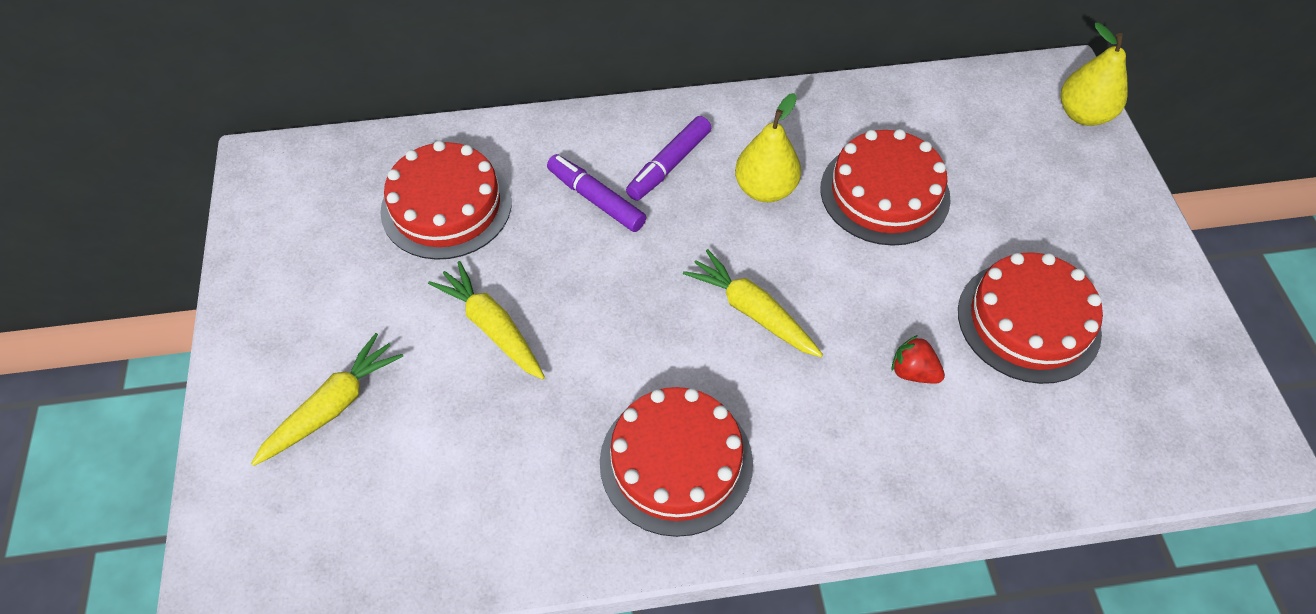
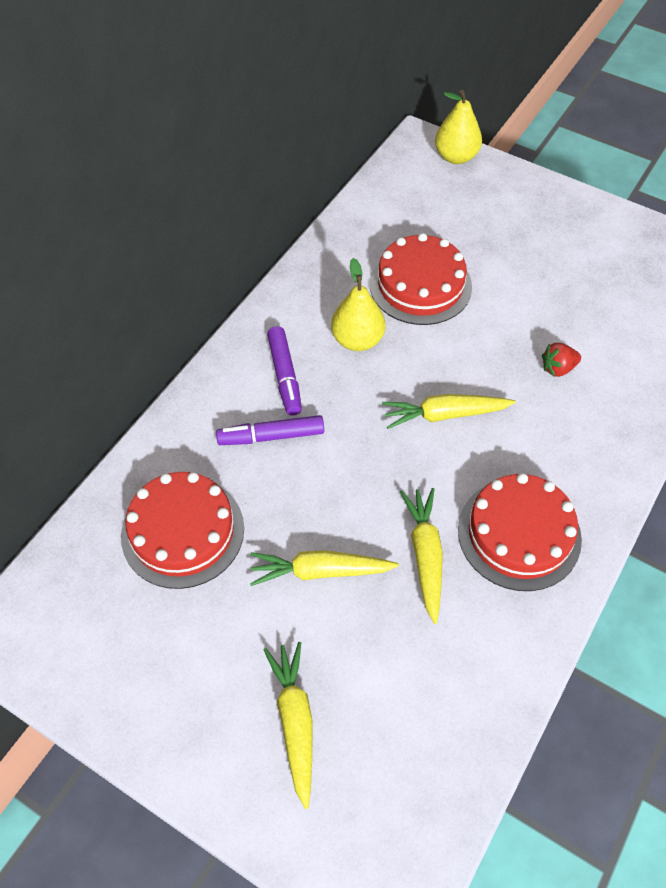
camera: 50 degrees left, 0 degrees up
red cake [958,252,1103,384] -> none
none -> yellow carrot [400,488,443,624]

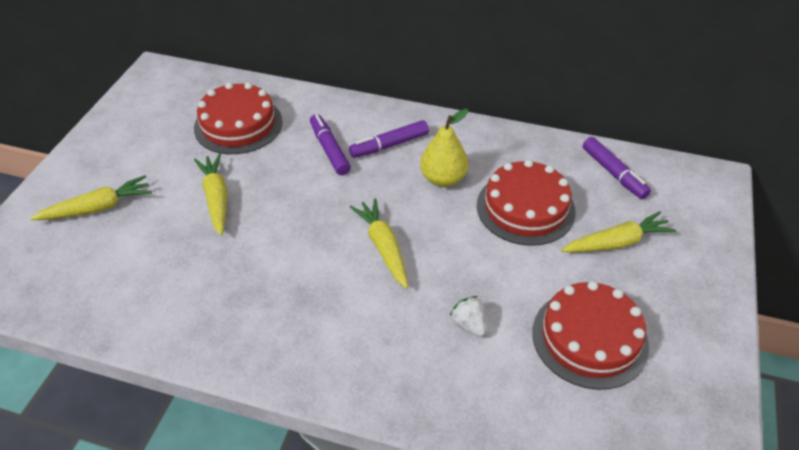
camera: 75 degrees right, 10 degrees down
yellow carrot [400,488,443,624] -> yellow carrot moved to [561,211,676,252]
yellow pear [435,90,482,164] -> none
red cake [458,473,582,591] -> red cake moved to [532,281,649,390]
red strawberry [542,343,581,377] -> white strawberry [450,296,487,337]
none -> purple marker [583,137,651,199]

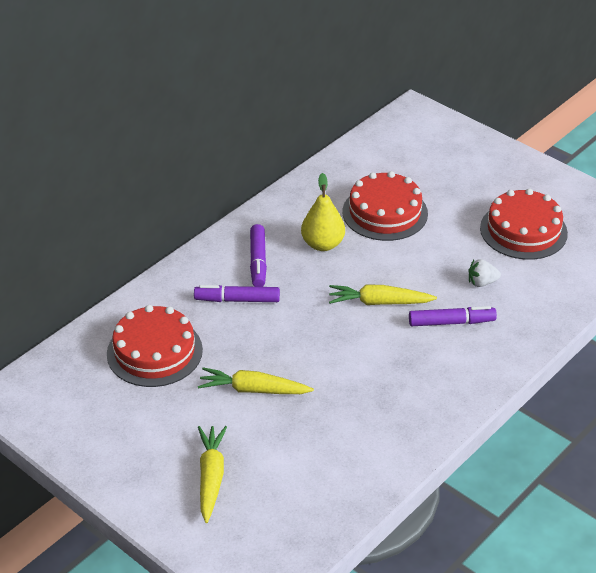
camera: 65 degrees left, 5 degrees down
yellow carrot [561,211,676,252] -> none
purple marker [583,137,651,199] -> purple marker moved to [409,306,497,326]

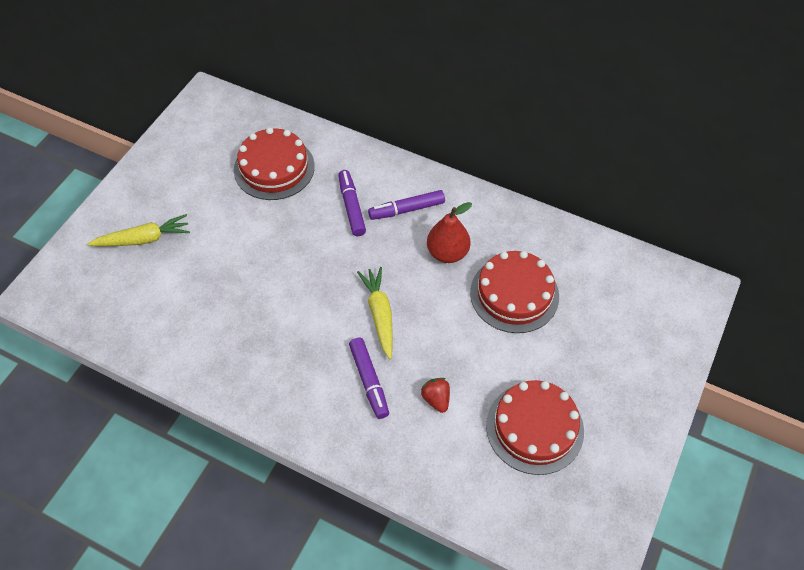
camera: 75 degrees right, 15 degrees up
yellow carrot [198,368,314,394] -> none
yellow pear [301,173,345,251] -> red pear [427,202,472,263]
white strawberry [468,259,501,287] -> red strawberry [421,378,450,413]

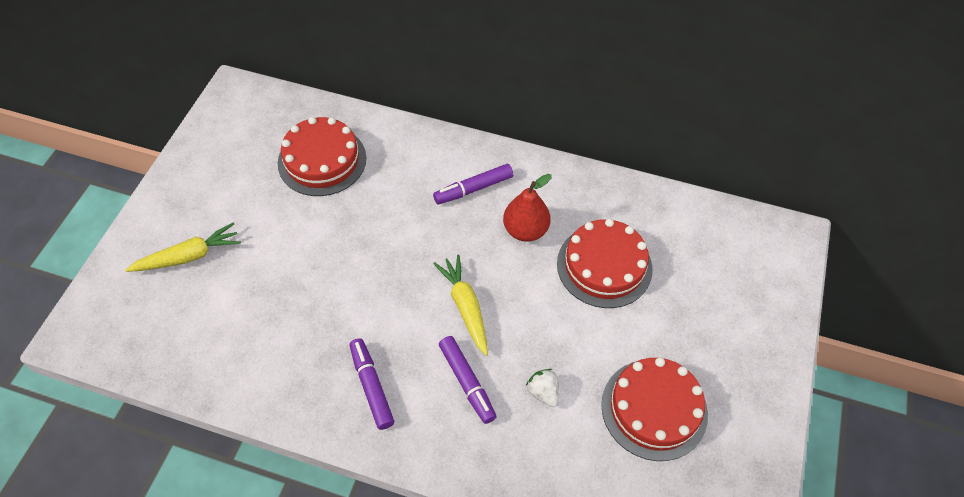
camera: 10 degrees left, 0 degrees up
purple marker [338,170,366,236] -> purple marker moved to [349,338,394,430]
red strawberry [421,378,450,413] -> white strawberry [526,369,559,407]

